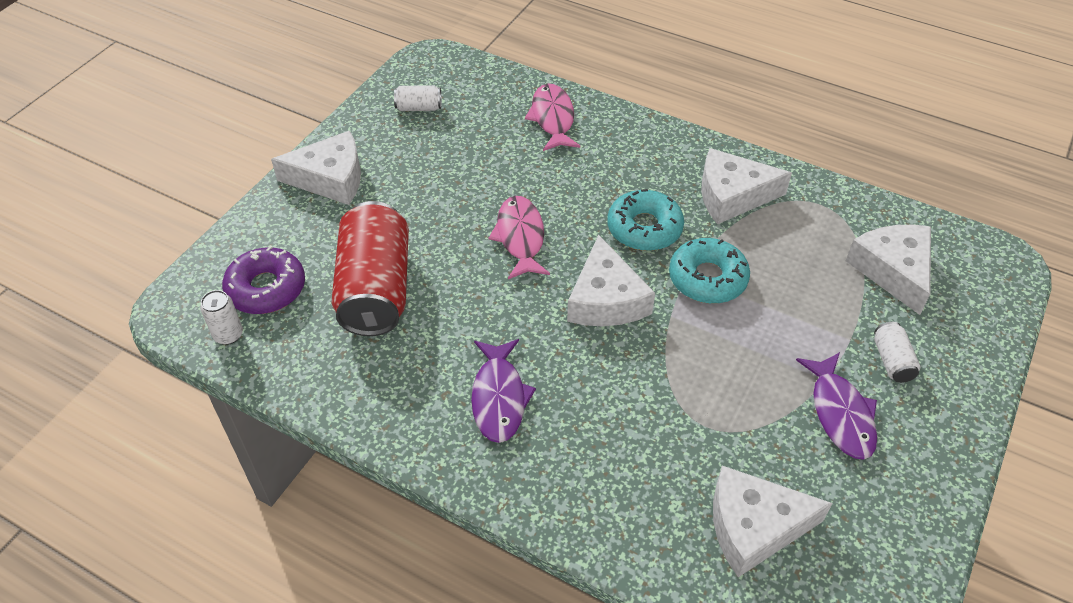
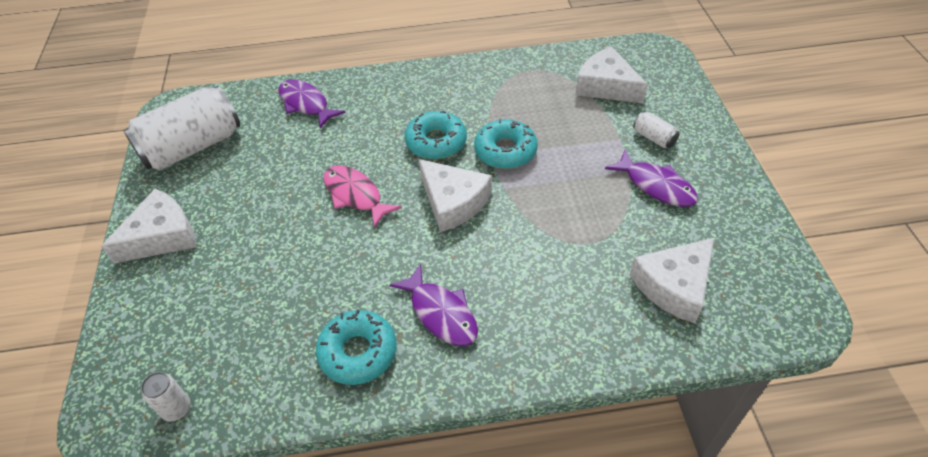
camera: 35 degrees left, 0 degrees up
purple donut [222,245,305,314] -> none
red can [331,201,409,336] -> none
white can [394,85,442,111] -> white can [123,86,240,170], size x2.37
pink fish [525,84,580,151] -> purple fish [278,79,345,128]
white cheese [701,148,792,224] -> none
none -> turquoise donut [316,310,397,385]

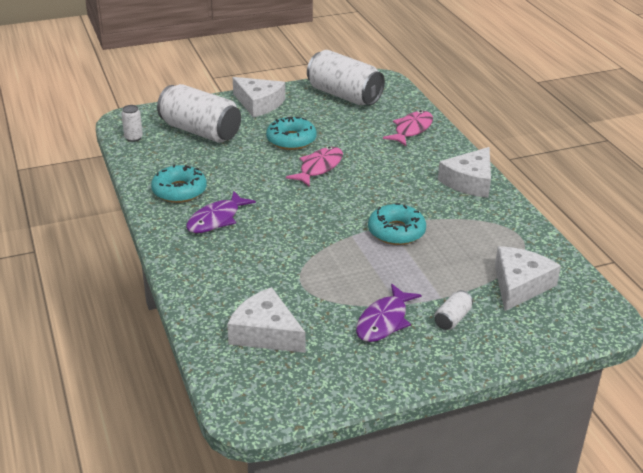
camera: 75 degrees right, 15 degrees down
purple fish [278,79,345,128] -> pink fish [383,111,433,146]
turquoise donut [404,111,467,159] -> turquoise donut moved to [266,117,317,150]
white cheese [419,159,492,232] -> white cheese moved to [438,147,491,198]
none -> white can [157,84,241,143]

